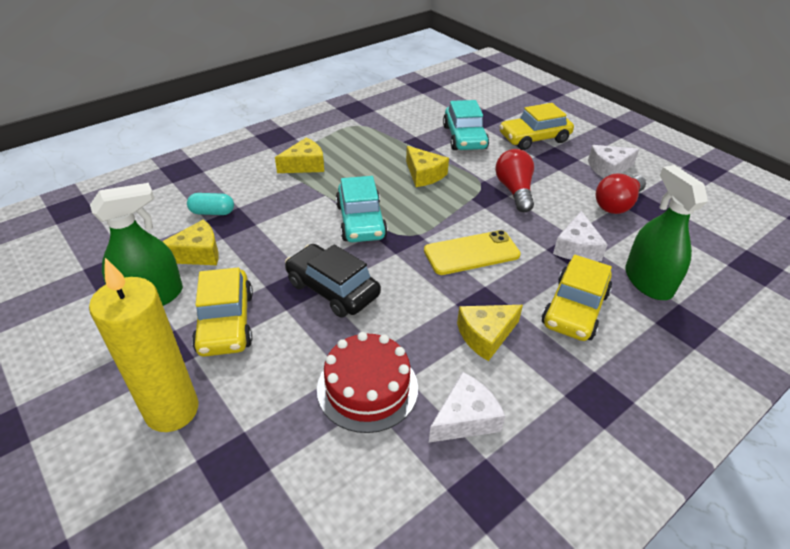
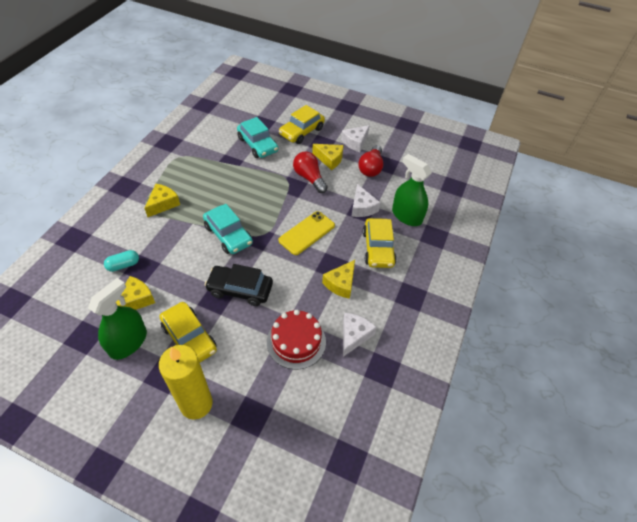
camera: 30 degrees left, 10 degrees up
yellow cheese [406,146,449,187] -> yellow cheese moved to [312,144,344,170]

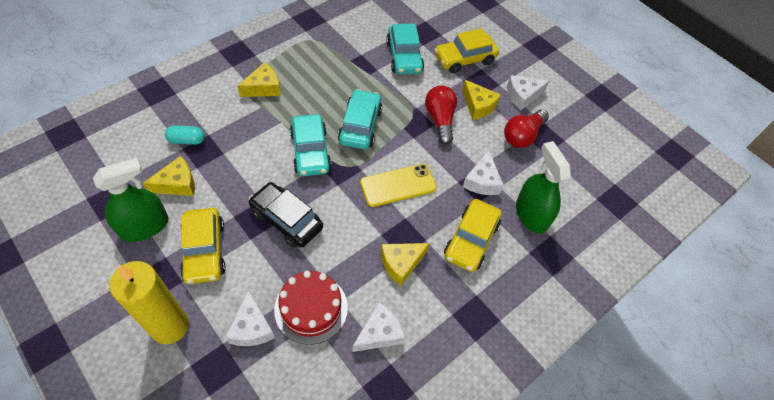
camera: 25 degrees right, 5 degrees up
none -> white cheese [225,289,275,346]
none -> turquoise car [338,89,382,149]

